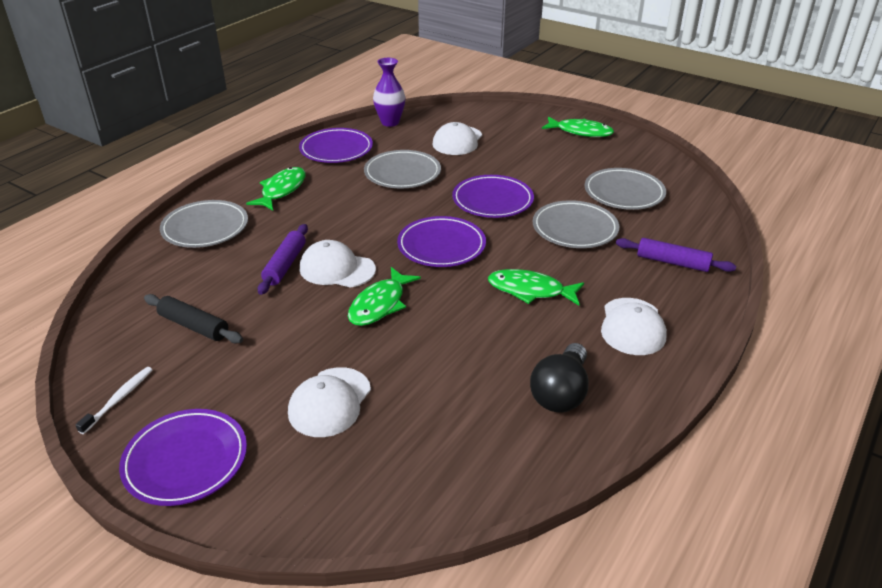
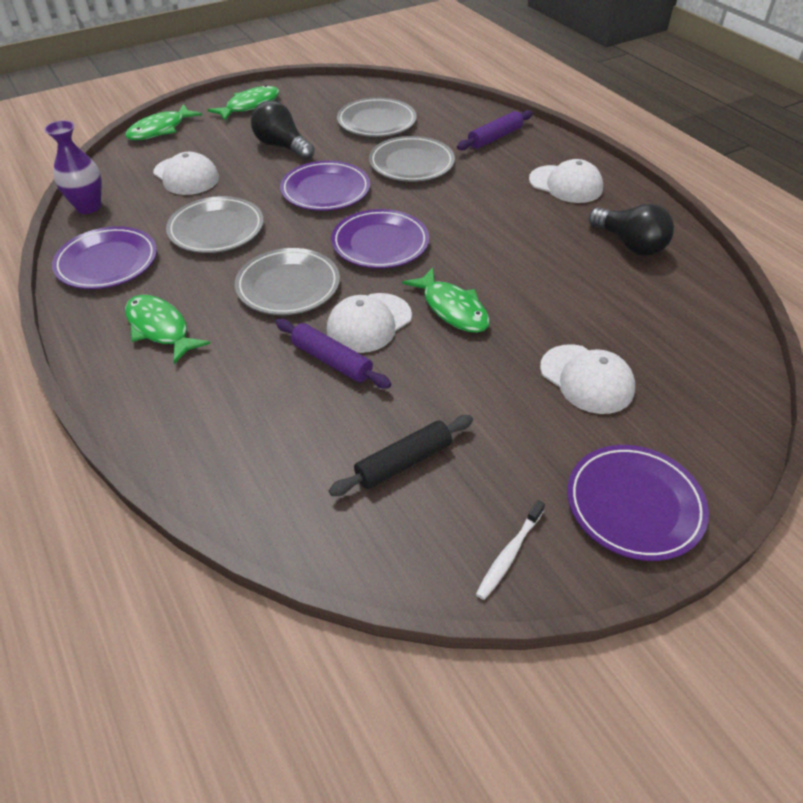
camera: 65 degrees left, 10 degrees up
white toothbrush [75,367,152,434] -> white toothbrush turned 105 degrees counterclockwise [476,500,545,600]
grey plate [160,200,248,248] -> grey plate moved to [235,248,340,315]
green fish [488,269,584,305] -> green fish moved to [125,104,202,140]
none -> black light bulb [251,101,315,160]

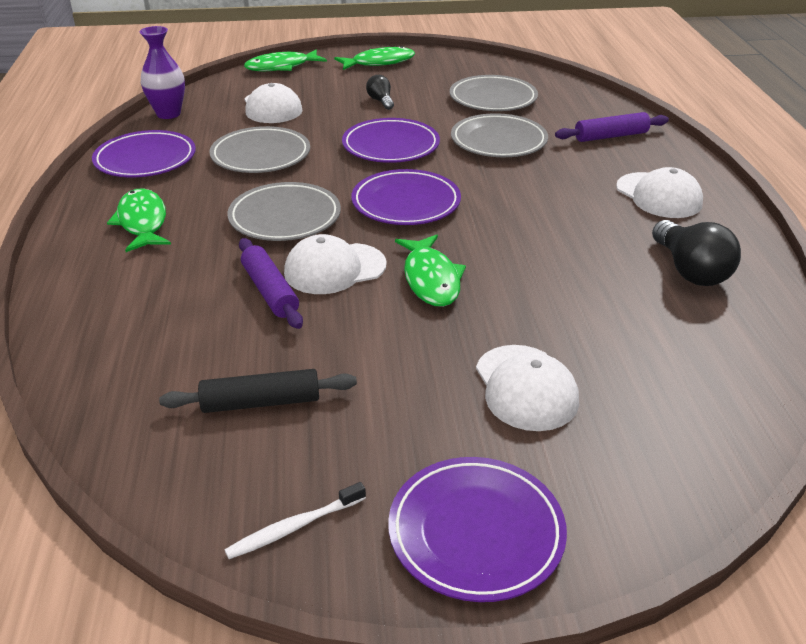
camera: 25 degrees right, 10 degrees down
black light bulb [251,101,315,160] -> black light bulb [366,75,394,110], size x0.55

